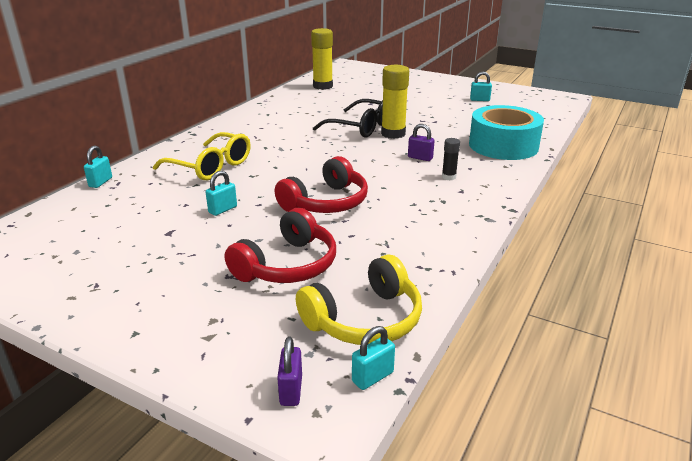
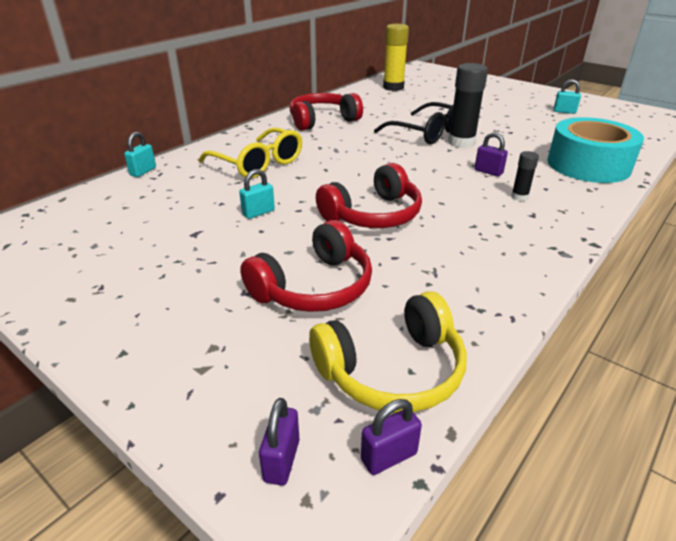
camera: 10 degrees right, 5 degrees up
turquoise padlock [352,326,395,390] -> purple padlock [361,399,422,475]
yellow glue stick [381,65,409,139] -> black glue stick [448,63,488,148]
none -> red headphones [290,93,363,131]

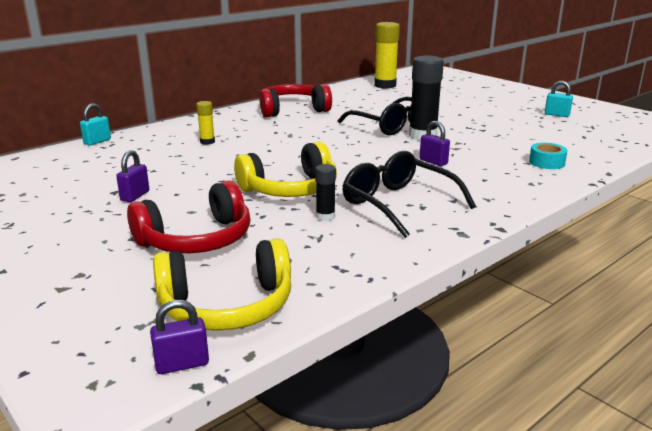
camera: 10 degrees right, 10 degrees down
yellow glasses [199,127,302,178] -> yellow glue stick [196,101,215,145]
turquoise padlock [239,169,275,219] -> none
purple padlock [259,398,300,486] -> purple padlock moved to [116,150,149,202]
red headphones [316,163,422,228] -> yellow headphones [234,141,337,197]
black glue stick [511,151,539,201] -> black glue stick moved to [315,164,336,221]
turquoise tape [548,117,644,183] -> turquoise tape [529,143,568,169], size x0.41
none -> black glasses [342,151,476,238]

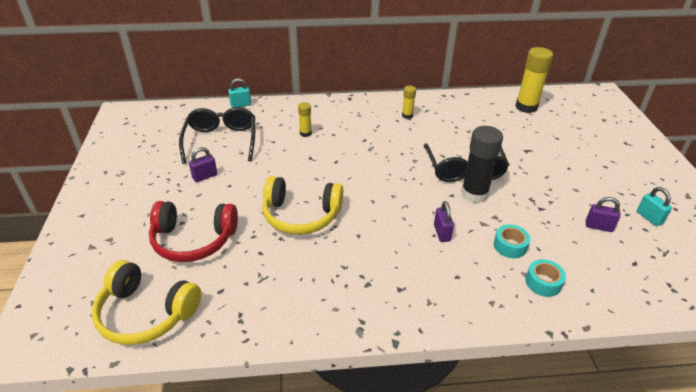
camera: 35 degrees right, 15 degrees up
purple padlock [150,300,209,374] -> purple padlock moved to [586,197,621,232]
red headphones [259,84,332,117] -> yellow glue stick [402,86,416,119]
black glue stick [315,164,336,221] -> none
black glasses [342,151,476,238] -> black glasses moved to [179,107,255,164]
none -> turquoise tape [494,224,530,258]

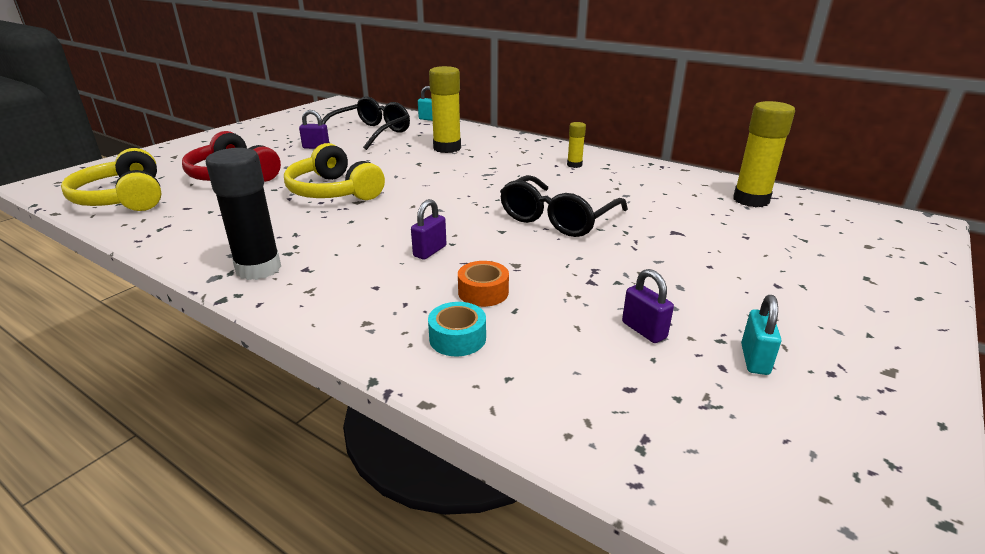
camera: 40 degrees right, 10 degrees down
yellow glue stick [298,102,312,137] -> yellow glue stick [429,66,461,153], size x1.96
black glue stick [461,126,503,203] -> black glue stick moved to [206,148,281,280]
turquoise tape [494,224,530,258] -> orange tape [458,261,509,307]

